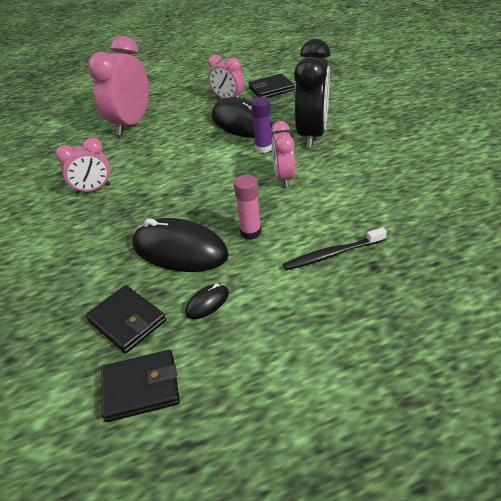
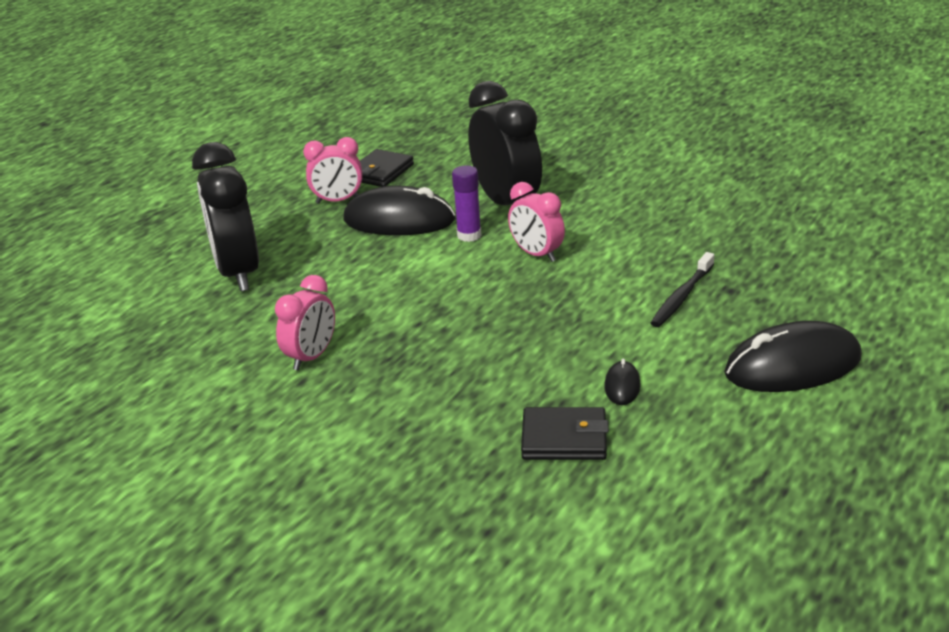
camera: 40 degrees left, 10 degrees down
pink clock [88,36,149,136] -> black clock [192,142,259,291]
black wallet [101,350,180,422] -> none
black mouse [132,218,229,272] -> black mouse moved to [724,321,862,392]
pink glue stick [234,175,261,239] -> none

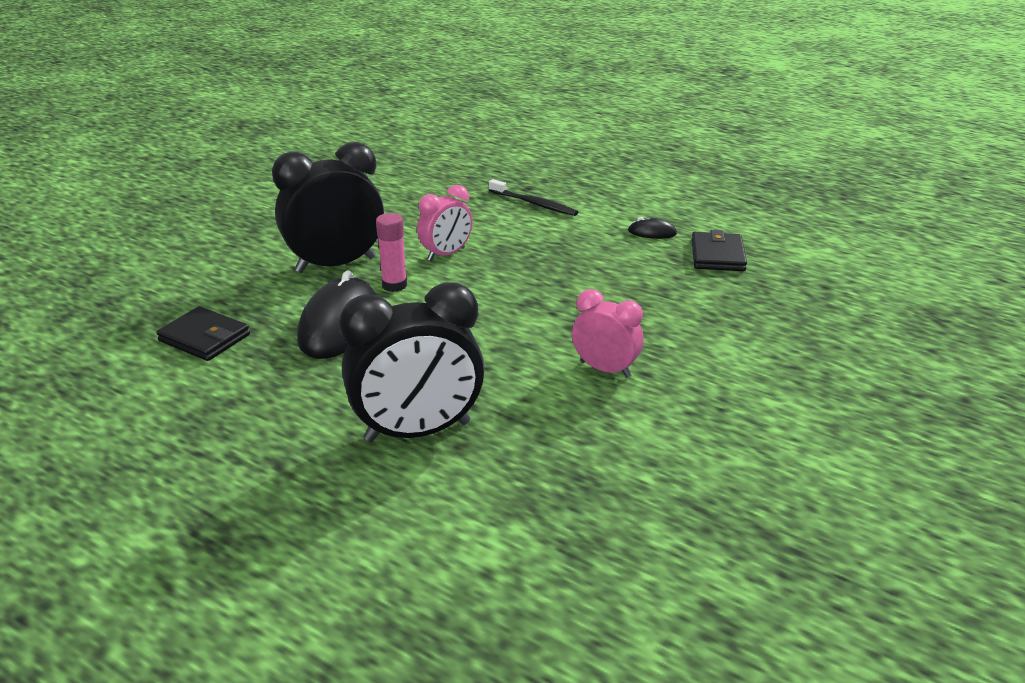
camera: 90 degrees left, 0 degrees up
pink clock [303,137,362,204] -> none
purple glue stick [452,166,481,242] -> pink glue stick [376,213,407,292]
black mouse [724,321,862,392] -> none

